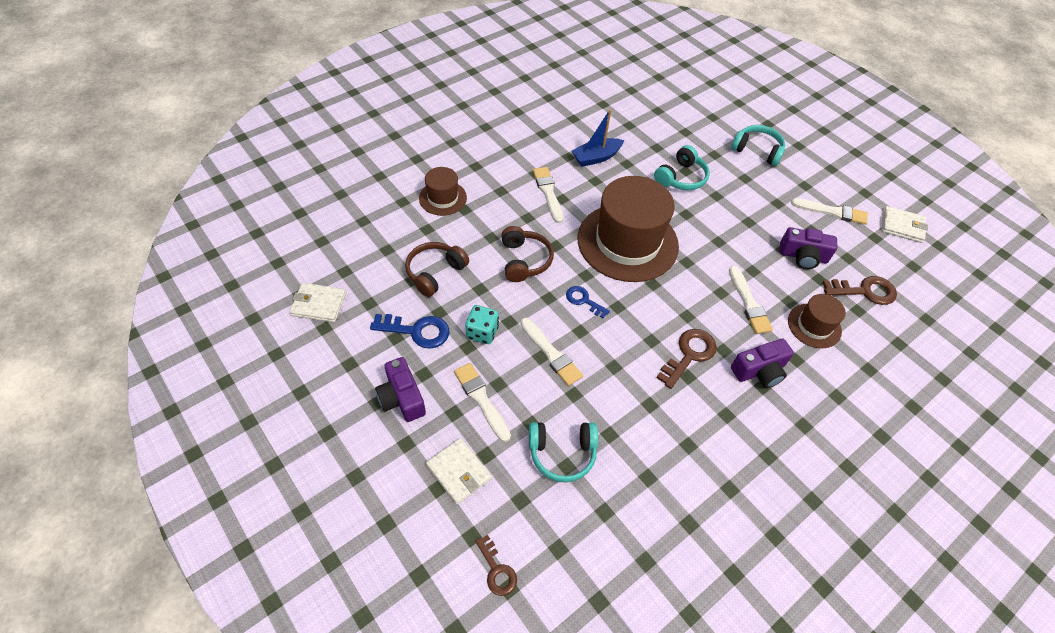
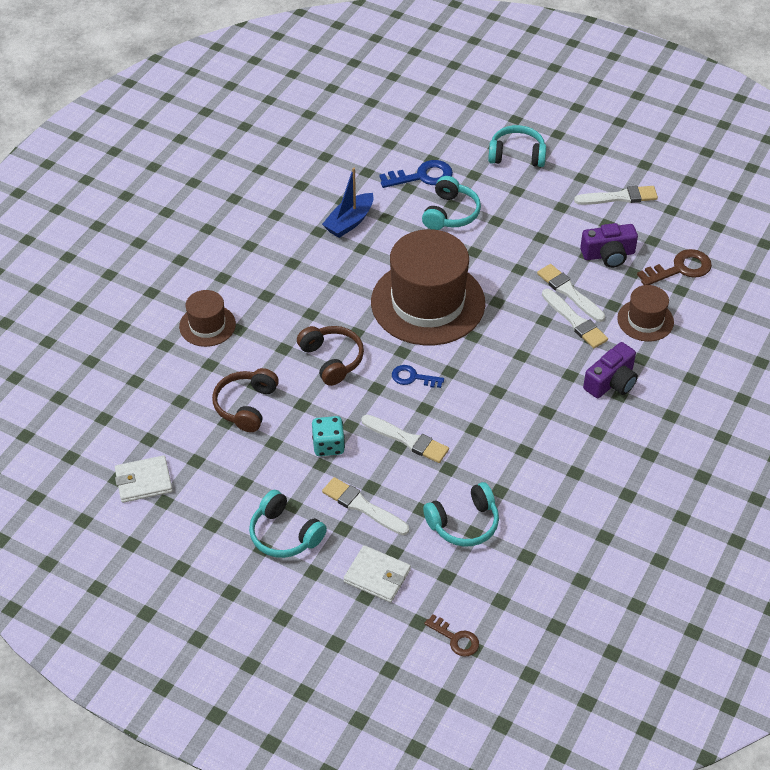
camera: 20 degrees left, 5 degrees down
blue key [370,314,449,349] -> blue key moved to [379,160,453,188]
purple camera [375,357,426,422] -> turquoise headphones [249,490,327,558]
white brush [533,167,564,223] -> white brush moved to [537,264,605,322]
brown key [657,329,717,389] -> none
white wallet [882,206,928,243] -> none

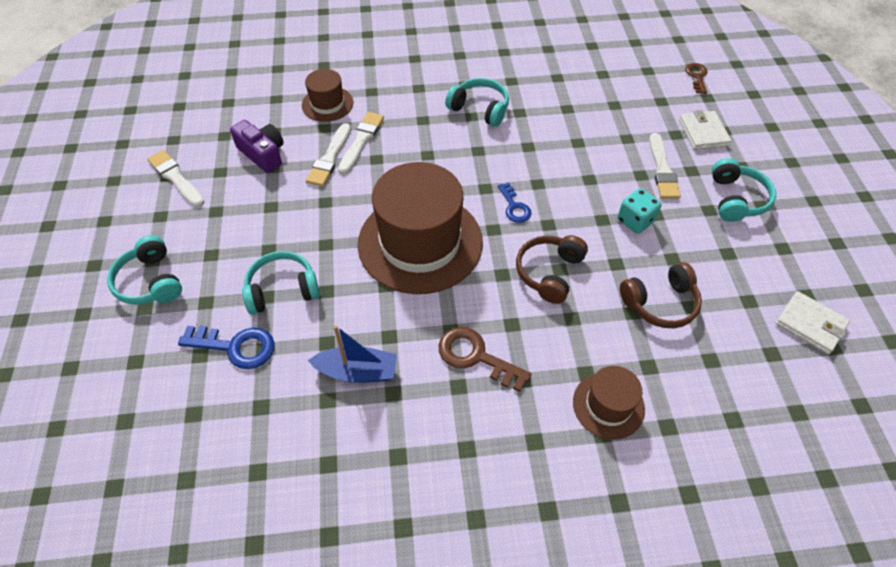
camera: 125 degrees left, 5 degrees up
white brush [361,415,449,463] -> none
blue key [379,160,453,188] -> blue key turned 150 degrees clockwise [178,326,275,369]
turquoise headphones [423,482,499,547] -> turquoise headphones moved to [445,78,509,127]
purple camera [583,342,638,398] -> none
brown key [637,249,712,285] -> brown key moved to [439,327,531,392]

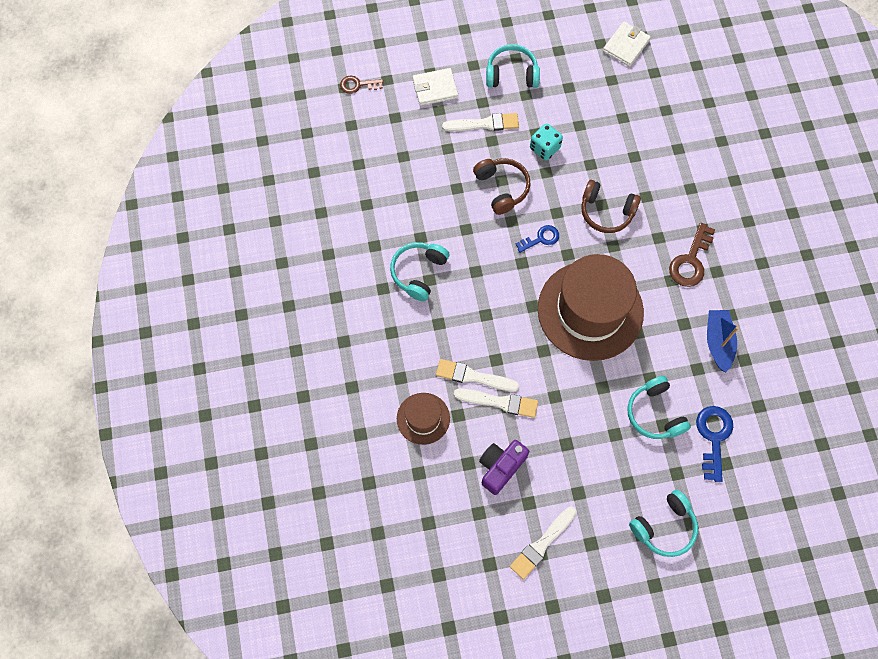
camera: 95 degrees left, 15 degrees up
brown hat [573,366,645,440] -> none
brown headphones [620,262,702,328] -> brown headphones moved to [473,158,530,215]

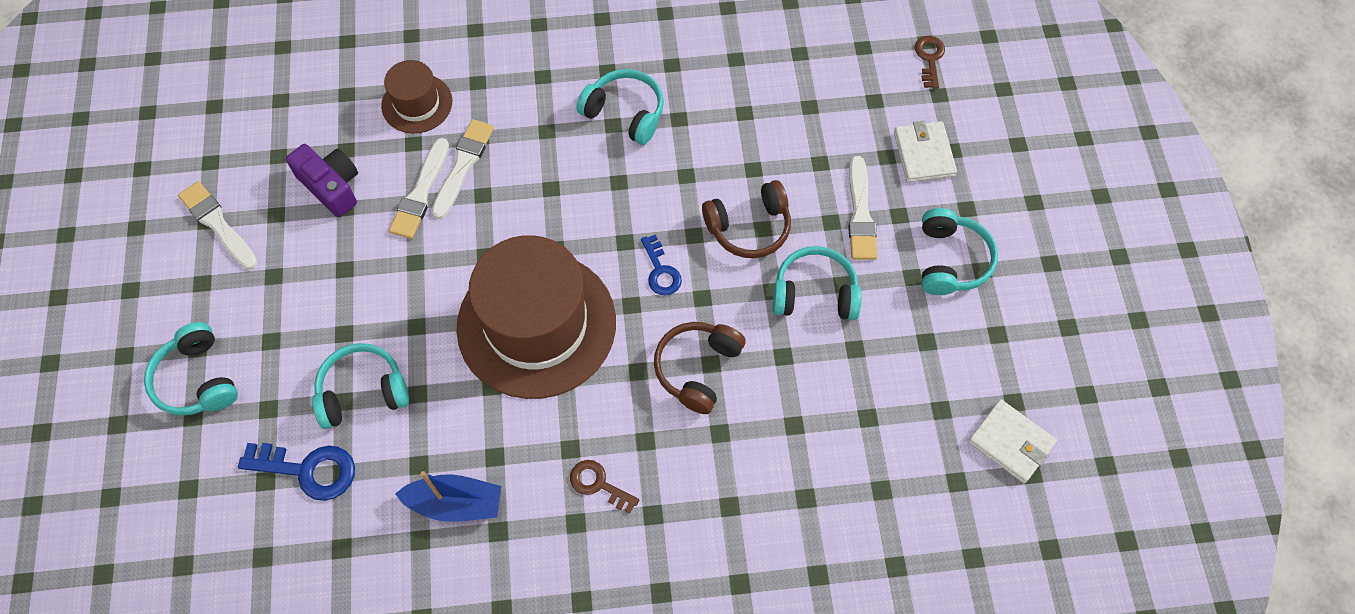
camera: 95 degrees right, 5 degrees down
turquoise dice [530,123,563,161] -> turquoise headphones [773,246,861,320]
brown key [669,223,715,287] -> brown key [570,460,639,514], size x0.64

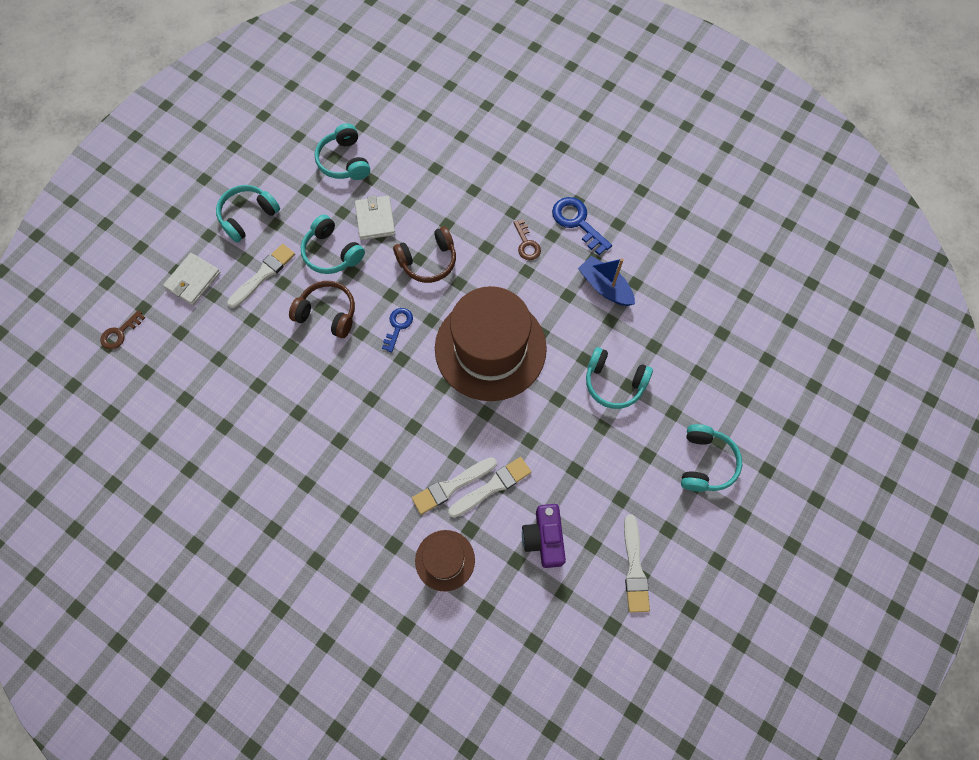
camera: 140 degrees left, 5 degrees up
blue key [238,443,355,501] -> blue key moved to [552,197,612,255]
turquoise headphones [576,69,664,145] -> turquoise headphones moved to [314,123,370,180]
white wallet [968,399,1057,483] -> white wallet moved to [355,195,395,240]

